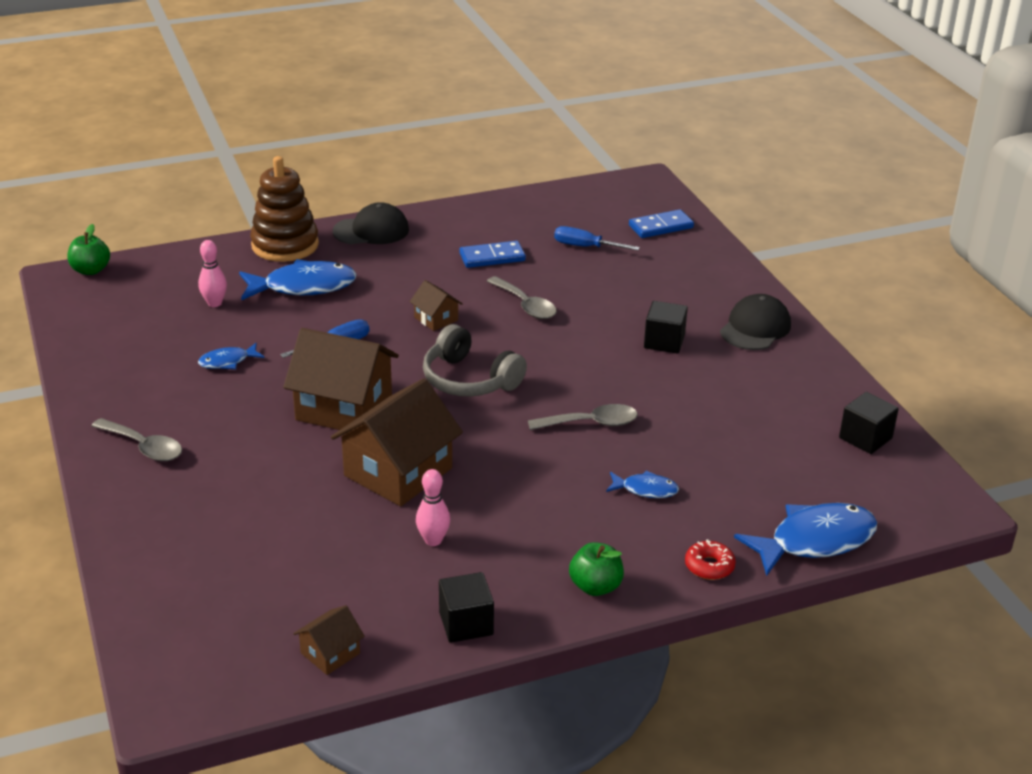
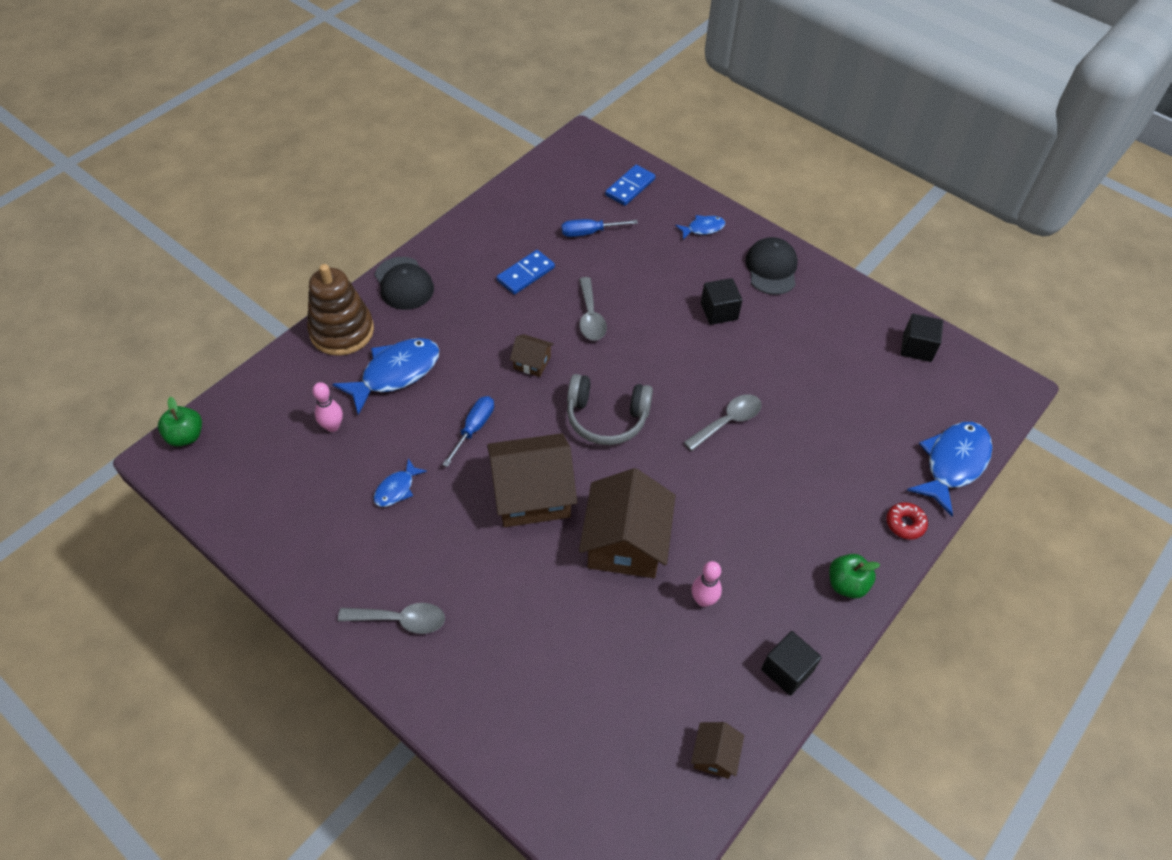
camera: 30 degrees left, 20 degrees up
black cap [333,202,409,244] -> black cap turned 105 degrees clockwise [375,257,434,310]
grey spoon [487,276,557,319] -> grey spoon turned 60 degrees clockwise [579,277,607,341]
blue fish [606,470,679,498] -> blue fish moved to [675,215,726,240]

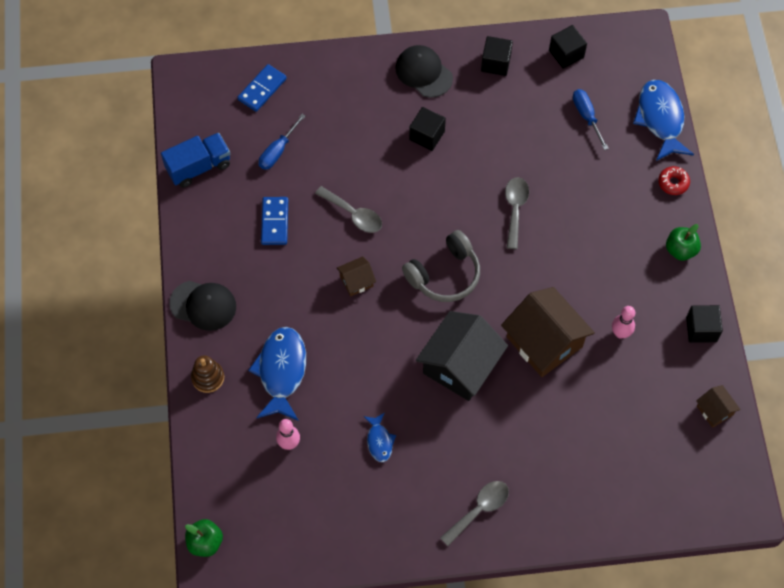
camera: 45 degrees left, 10 degrees up
brown stacking toy [307,264,374,356] -> brown stacking toy [191,355,224,393], size x0.55
blue screwdriver [442,396,494,467] -> blue screwdriver moved to [573,89,609,150]
brown house [487,433,577,527] -> black house [416,311,508,401]
blue domino [605,165,655,206] -> blue domino turned 45 degrees clockwise [237,64,287,112]
blue fish [675,215,726,240] -> none
none -> blue truck [161,133,230,188]
none -> black cube [481,36,513,76]

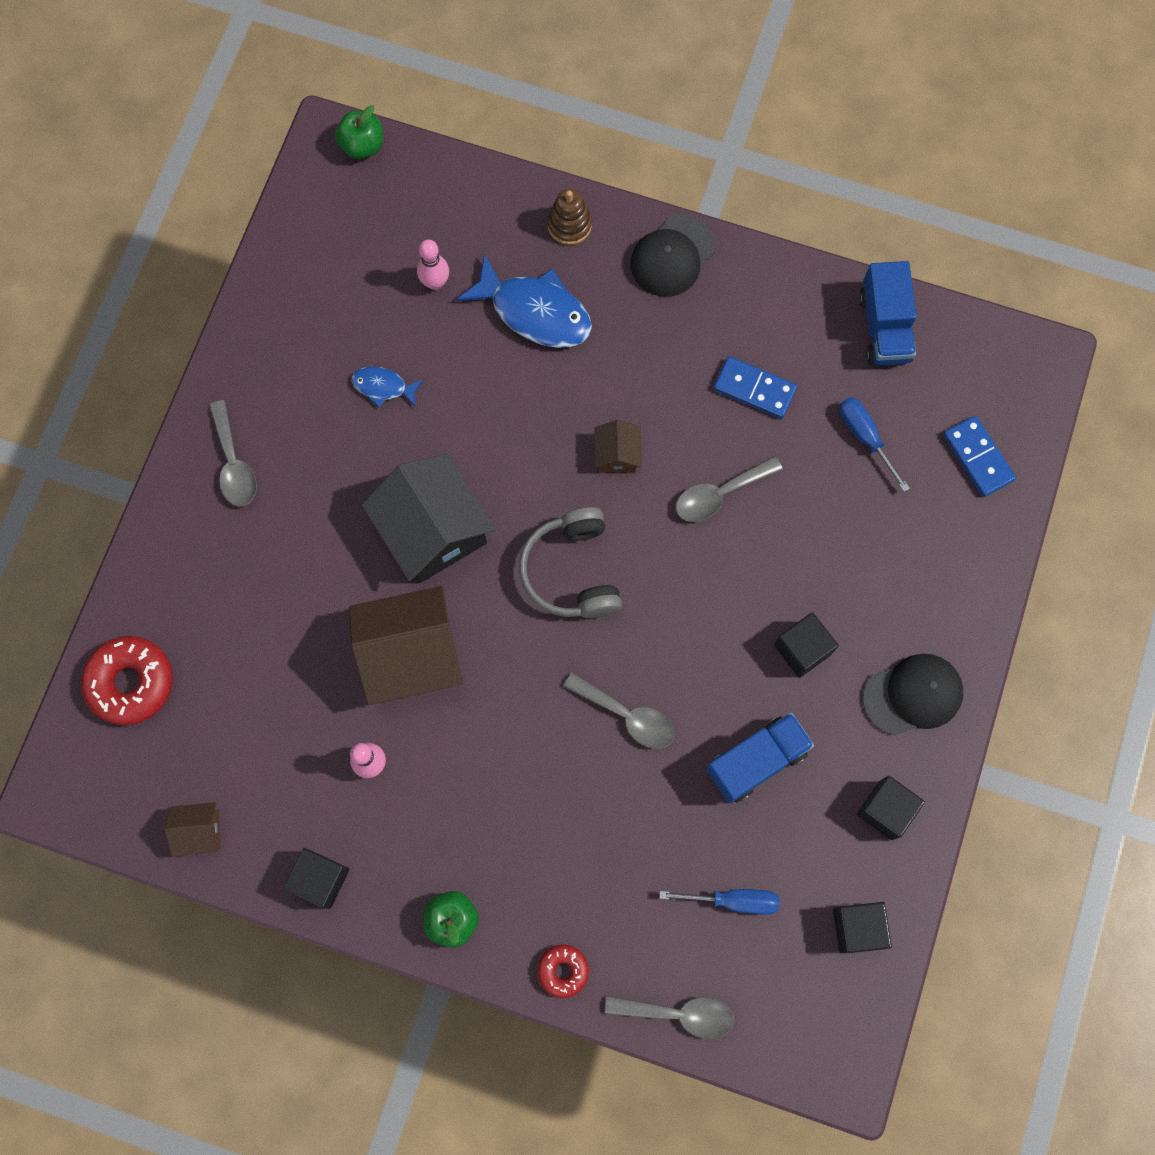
camera: 115 degrees right, 10 degrees up
blue fish [633,80,694,161] -> grey spoon [605,996,734,1039]
none -> red donut [81,636,173,725]
none -> blue truck [706,712,814,804]

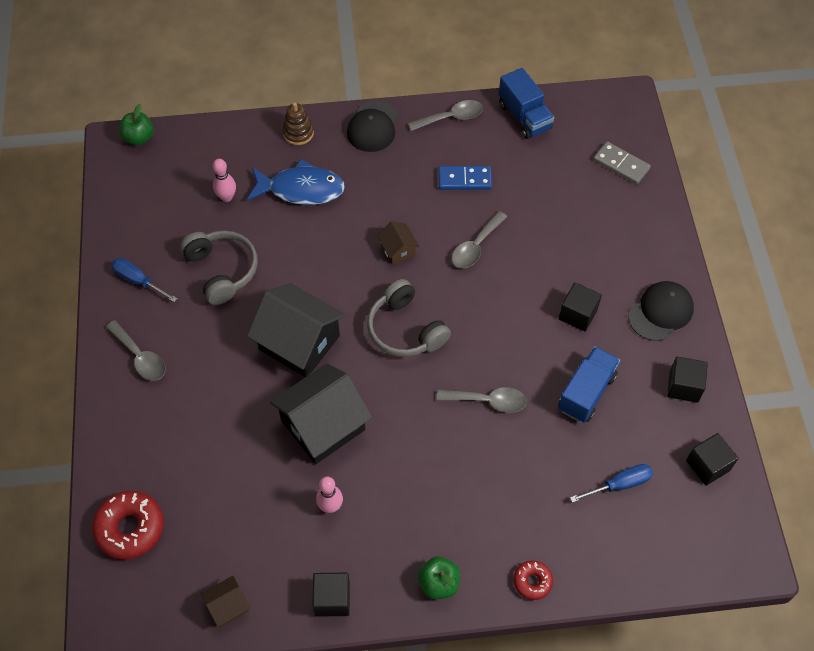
camera: 25 degrees left, 15 degrees down
brown house [349,586,463,705] -> black house [270,363,372,464]
blue fish [352,366,424,407] -> grey headphones [180,230,258,305]
grey spoon [605,996,734,1039] -> grey spoon moved to [408,100,483,131]
blue screwdriver [839,397,910,492] -> blue screwdriver moved to [111,258,178,302]
blue domino [943,416,1016,497] -> grey domino [593,141,651,185]

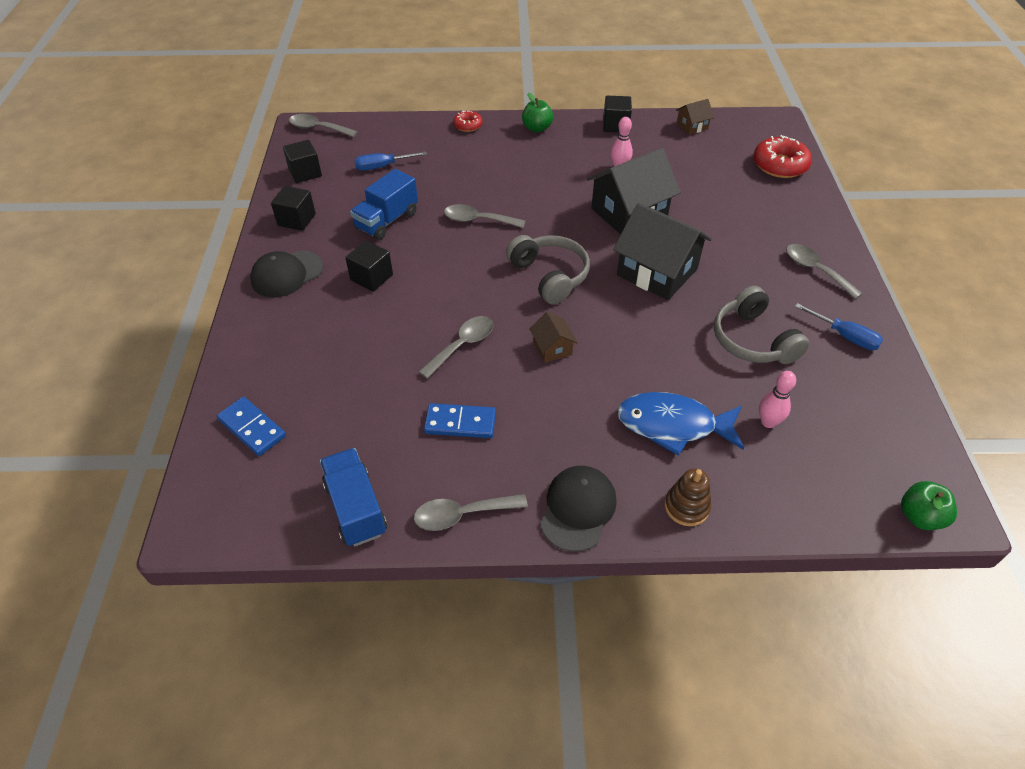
camera: 175 degrees left, 10 degrees down
grey domino [593,141,651,185] -> blue domino [217,397,286,456]
none -> grey spoon [289,114,358,137]

